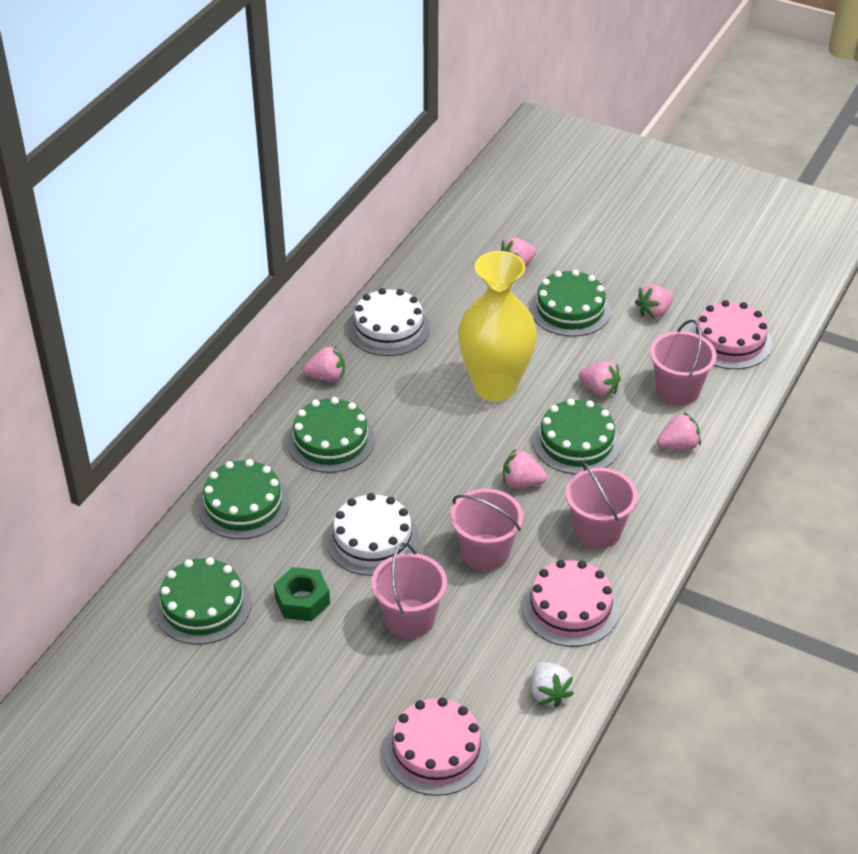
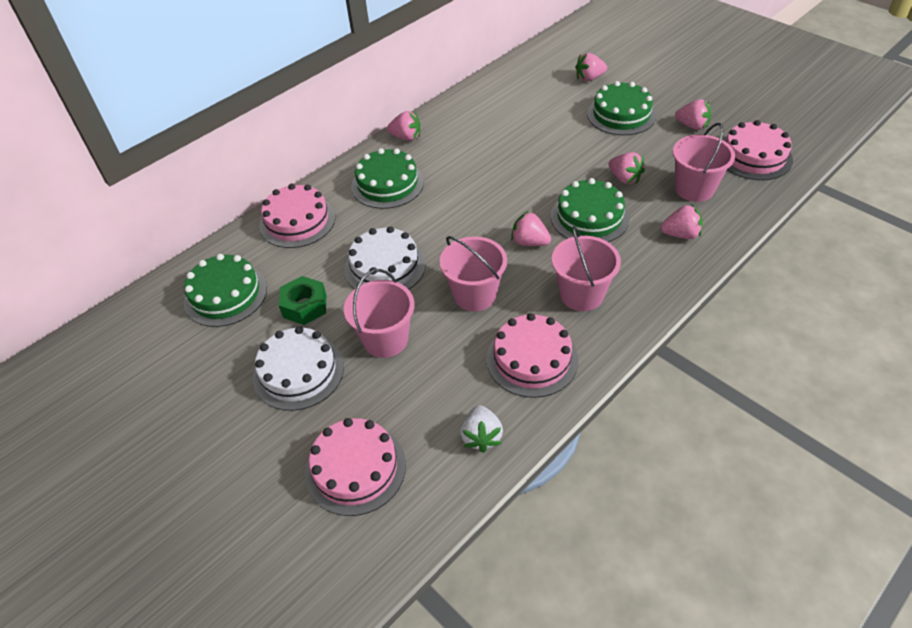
camera: 20 degrees right, 5 degrees up
green cake [198,459,290,539] -> pink cake [259,184,335,248]
white cake [348,288,430,356] -> white cake moved to [253,326,344,411]
yellow vase [458,251,537,401] -> none
pink strawberry [635,284,673,319] -> pink strawberry turned 135 degrees counterclockwise [675,99,711,130]

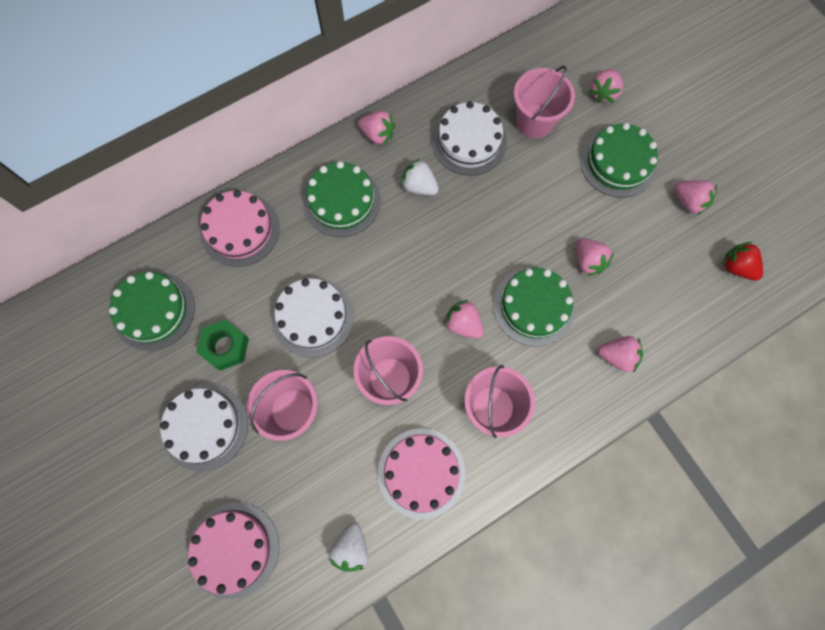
camera: 10 degrees right, 25 degrees up
pink strawberry [575,53,607,81] -> pink strawberry turned 60 degrees counterclockwise [589,69,623,103]
pink bucket [673,123,735,202] -> pink bucket moved to [514,66,575,138]
pink cake [724,120,793,180] -> red strawberry [722,241,763,280]
none -> white strawberry [401,159,439,195]
none -> white cake [432,101,507,176]

